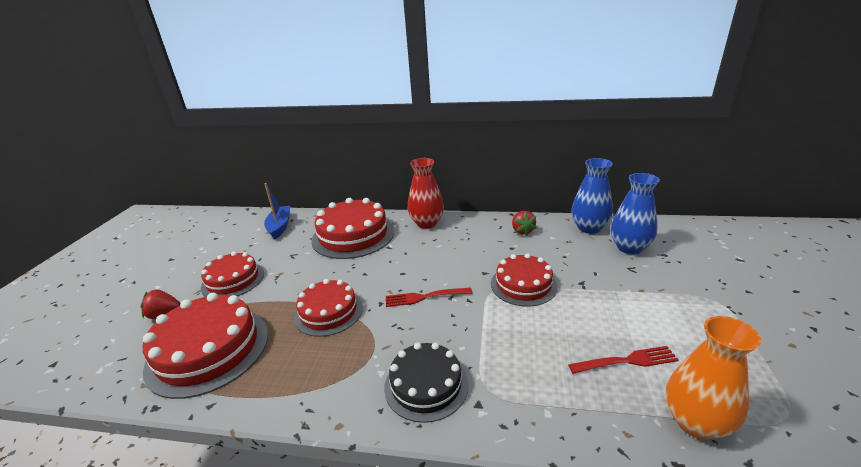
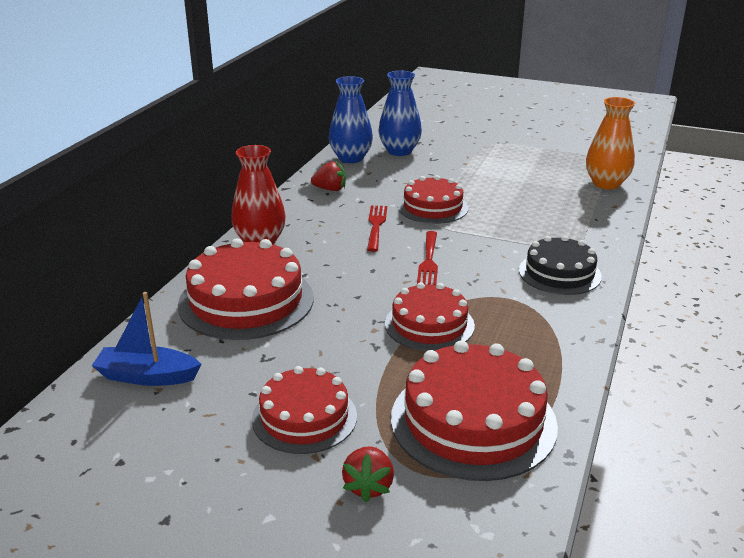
camera: 80 degrees left, 0 degrees up
red fork [568,346,679,374] -> red fork moved to [367,205,387,252]

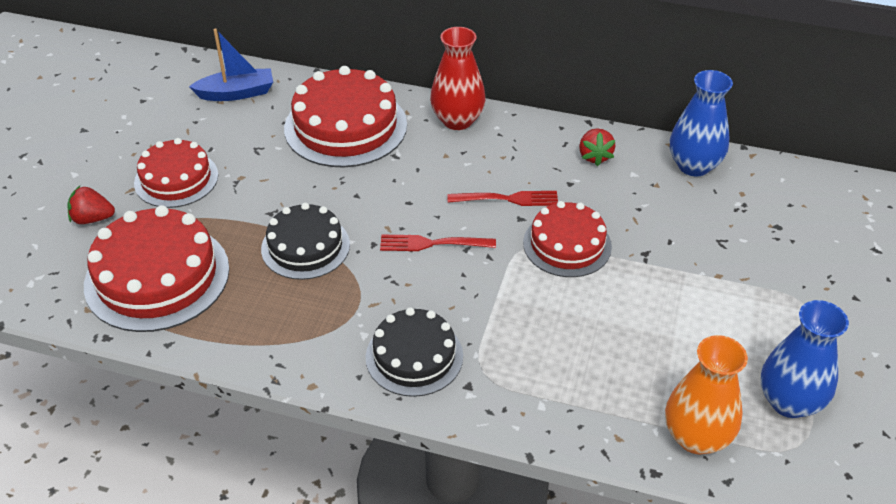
camera: 85 degrees right, 15 degrees up
blue boat [92,292,202,386] -> blue boat turned 75 degrees clockwise [189,28,273,101]
blue vase [378,71,422,156] -> blue vase moved to [761,300,849,418]
red cake [385,282,475,351] -> black cake [261,203,350,280]

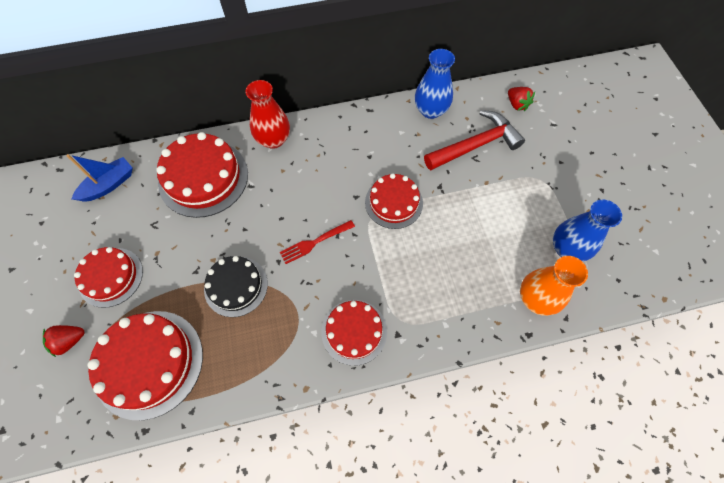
camera: 30 degrees left, 20 degrees up
black cake [366,307,463,397] -> red cake [321,300,387,366]
red fork [447,191,558,206] -> none
red strawberry [579,128,616,166] -> red strawberry moved to [508,87,535,111]
none -> red hammer [424,110,525,170]

